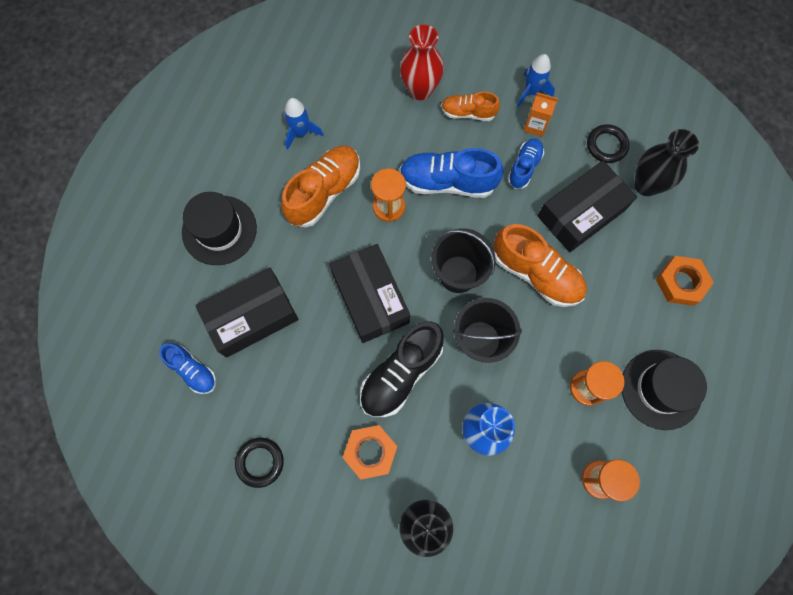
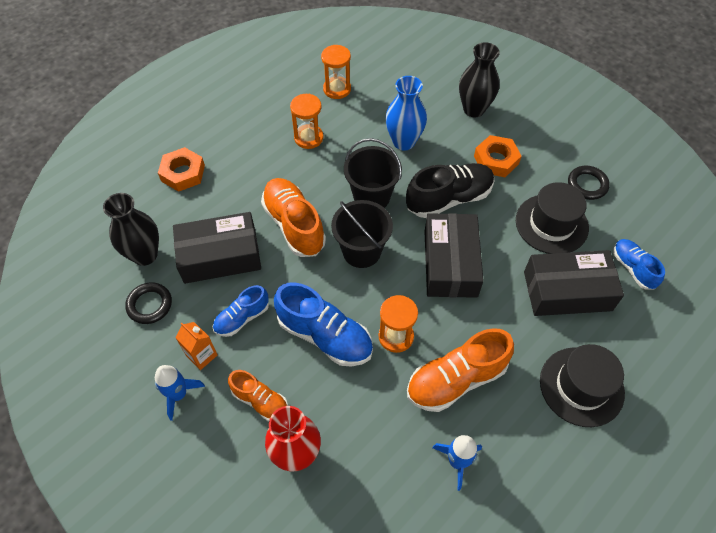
camera: 155 degrees left, 15 degrees down
black hat [622,350,707,430] -> black hat moved to [516,182,589,254]

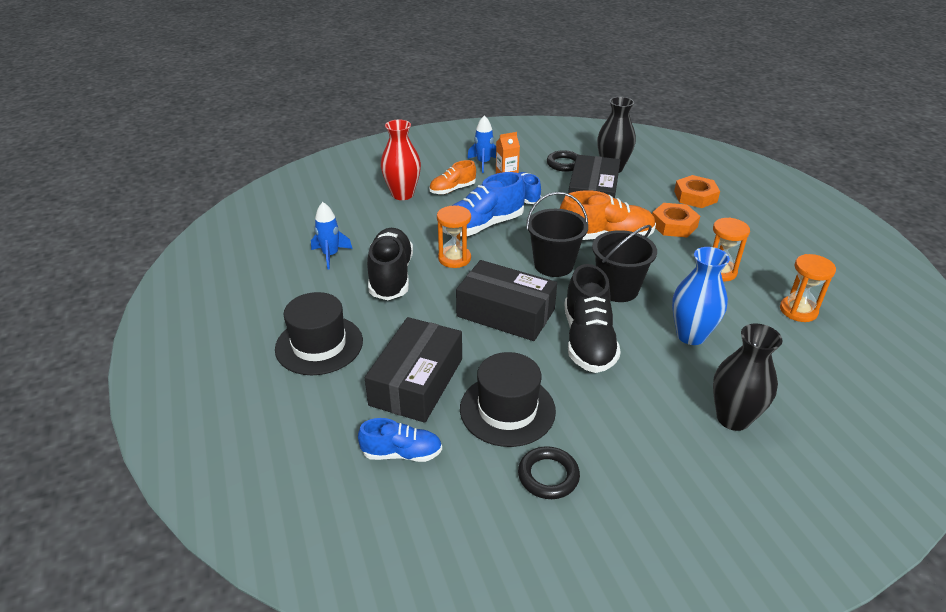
camera: 115 degrees right, 20 degrees down
orange shoe [407,328,514,412] -> black shoe [367,228,413,300]
orange nut [474,135,522,177] -> orange nut moved to [652,203,700,237]

